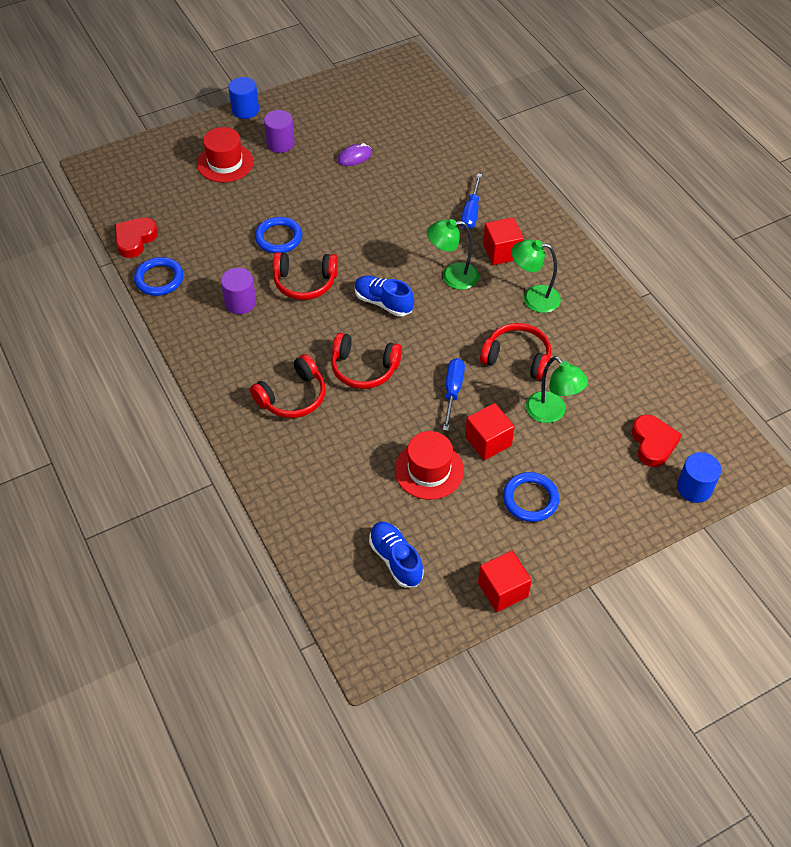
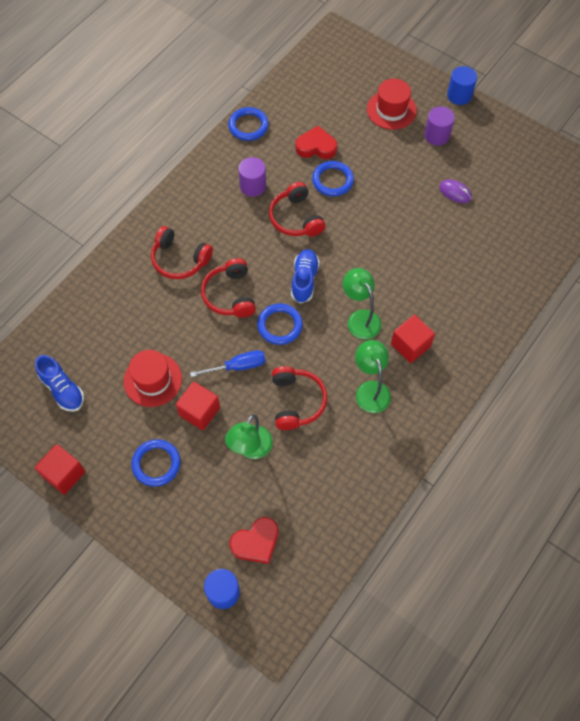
camera: 65 degrees right, 10 degrees up
red heart [115,218,158,258] -> red heart moved to [295,126,337,159]
blue shoe [369,521,424,588] -> blue shoe turned 105 degrees clockwise [35,355,84,412]
blue screwdriver [461,174,482,229] -> none
none -> blue ring [257,303,303,345]

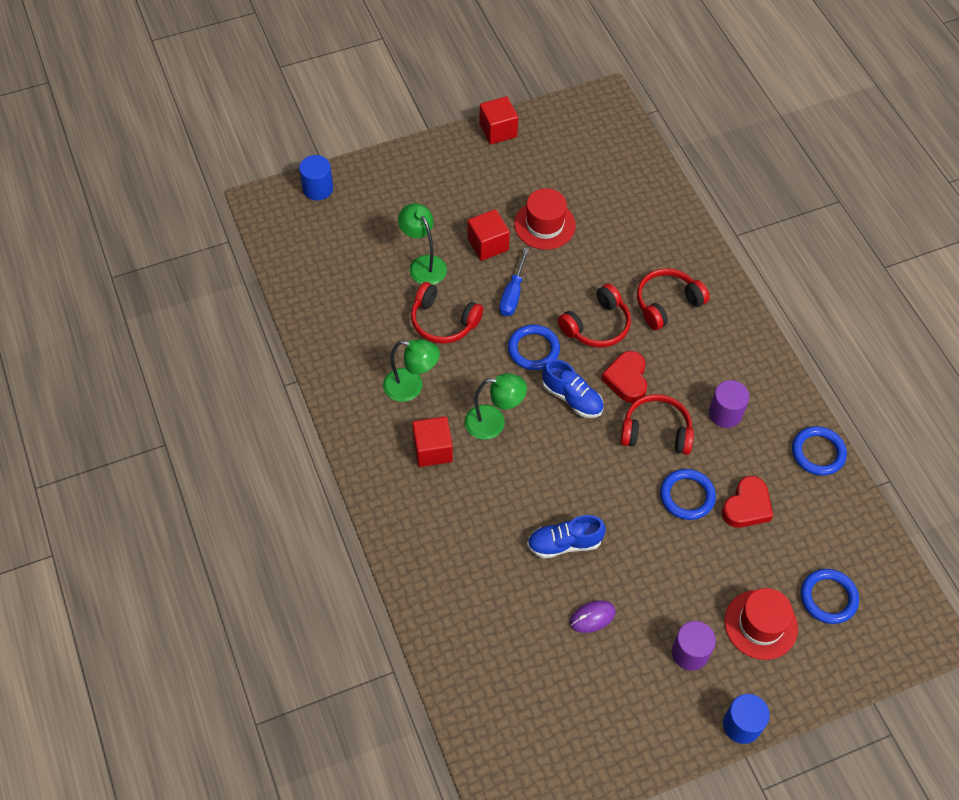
camera: 120 degrees right, 5 degrees down
blue shoe [35,355,84,412] -> blue shoe moved to [527,515,606,559]
blue ring [131,439,181,487] -> blue ring moved to [801,569,859,624]
red headphones [201,258,256,318] -> red headphones turned 120 degrees clockwise [558,283,631,348]
red heart [230,517,278,564] -> red heart moved to [601,351,647,403]

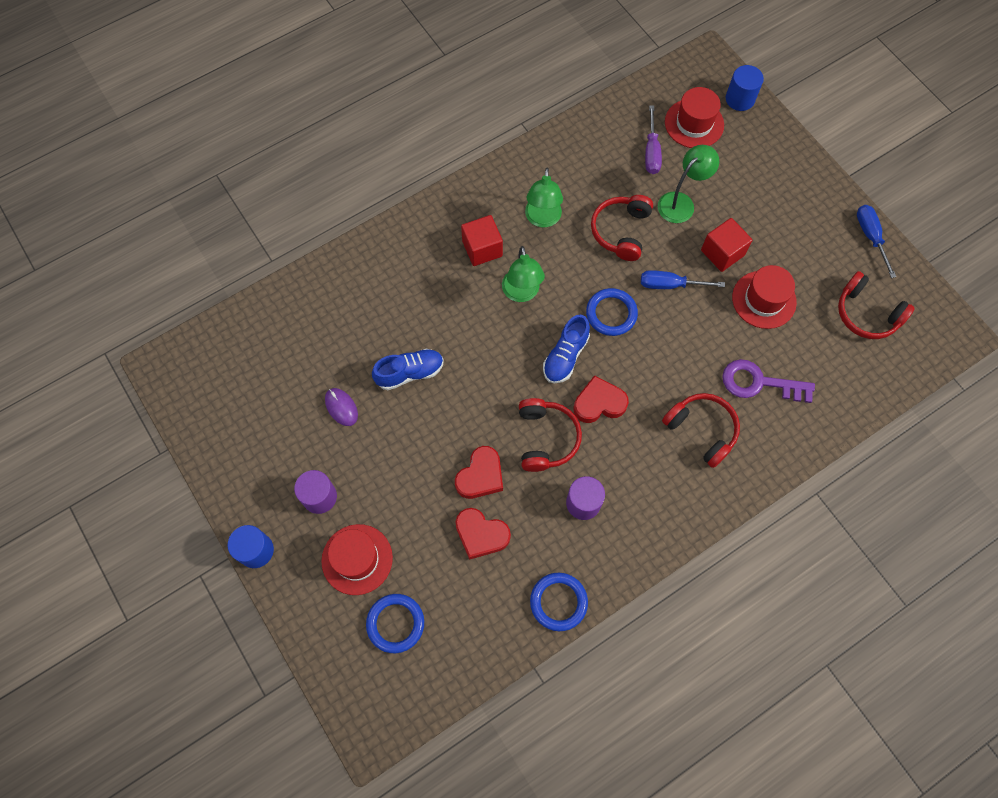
camera: 80 degrees right, 10 degrees up
red cube [479,96,518,145] -> blue screwdriver [857,205,896,278]
blue shoe [527,515,606,559] -> blue shoe turned 90 degrees clockwise [372,349,444,390]
red headphones [558,283,631,348] -> red headphones moved to [838,271,915,339]
blue ring [660,469,716,520] -> red heart [455,446,503,499]
none -> purple screwdriver [645,105,662,174]
none -> red hat [665,87,724,148]
none -> purple key [722,359,815,403]

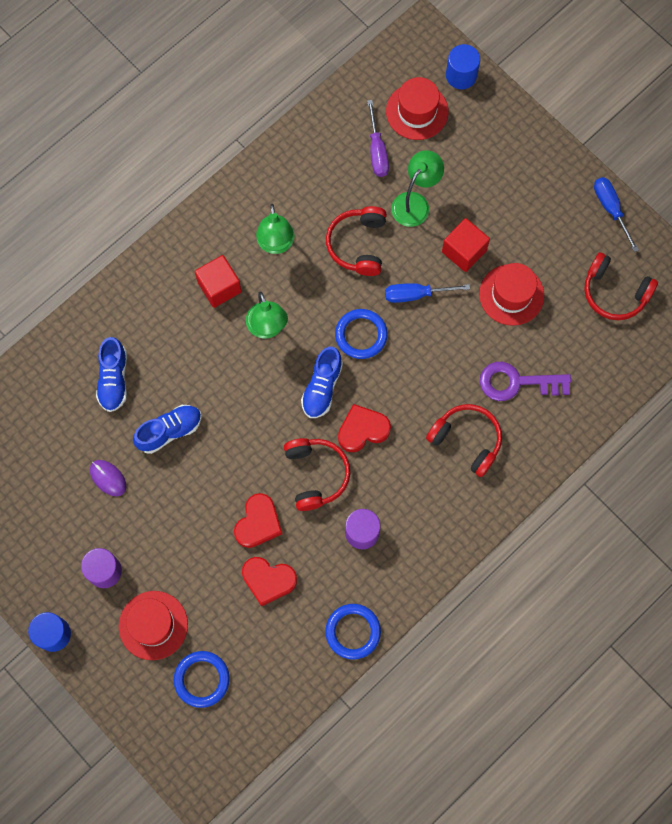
camera: 10 degrees left, 5 degrees up
none -> blue shoe [96,337,127,412]

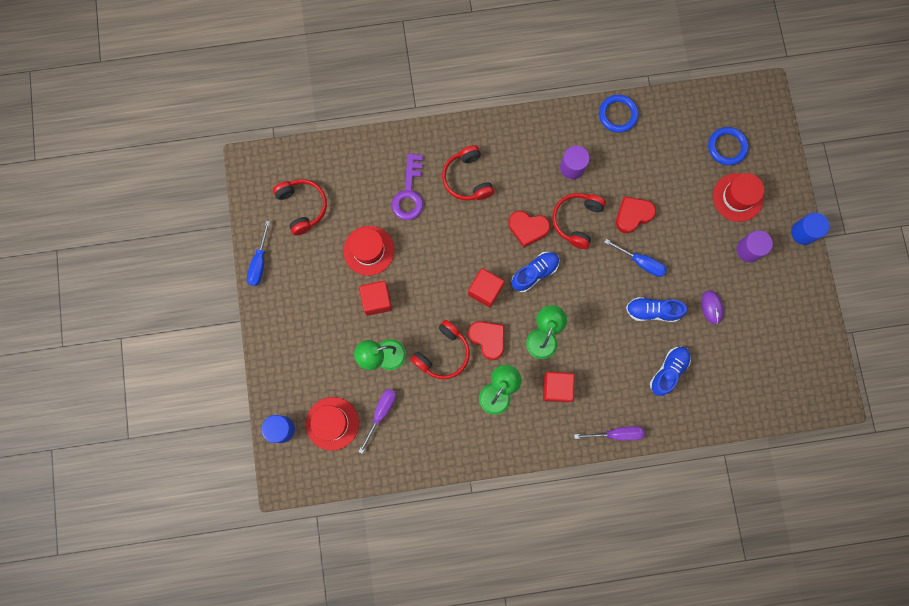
camera: 145 degrees left, 5 degrees up
red heart [242,557,297,607] -> red heart moved to [468,321,504,360]
blue ring [335,309,388,359] -> red cube [468,268,505,308]
blue screwdriver [385,283,470,303] -> blue screwdriver moved to [604,239,667,277]
purple key [480,362,571,401] -> purple key turned 60 degrees clockwise [392,153,423,220]
none -> purple screwdriver [574,426,645,441]

